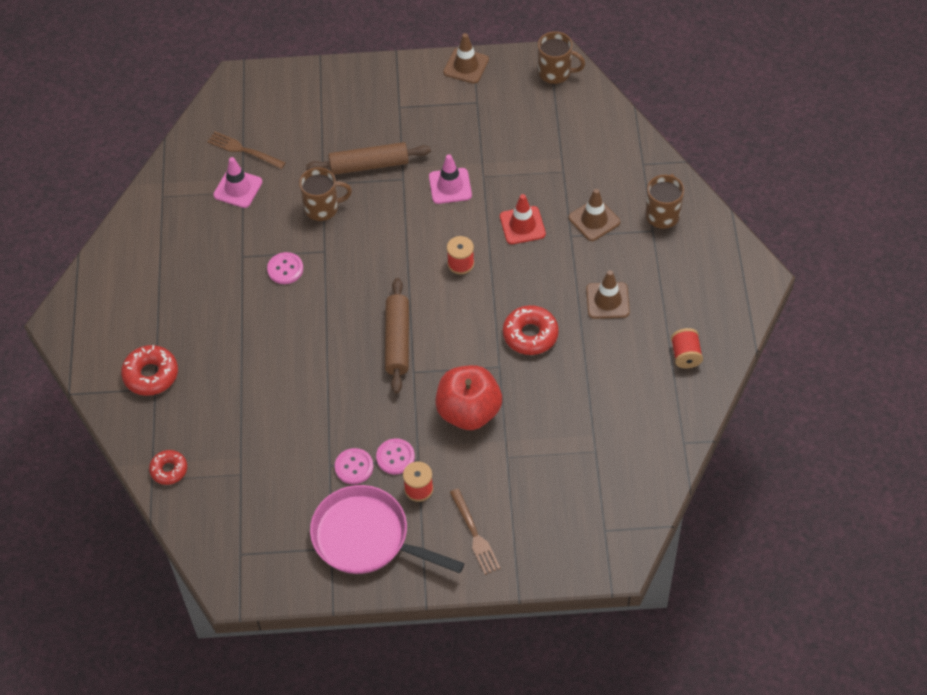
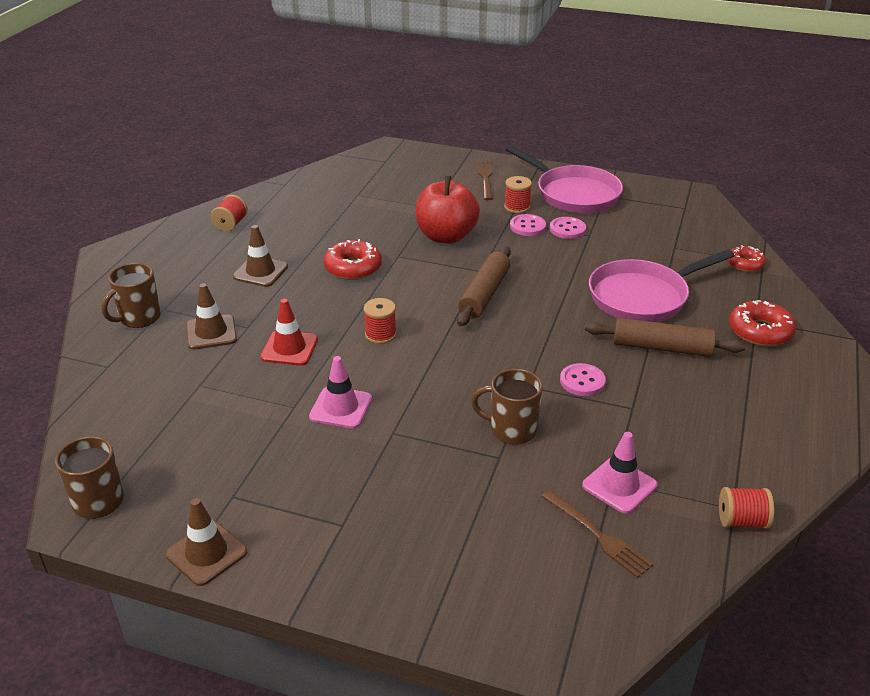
camera: 160 degrees left, 20 degrees down
brown rolling pin [306,142,431,175] -> brown rolling pin moved to [585,318,746,357]
none -> pink pan [589,249,735,322]
none -> red spool [719,487,774,529]

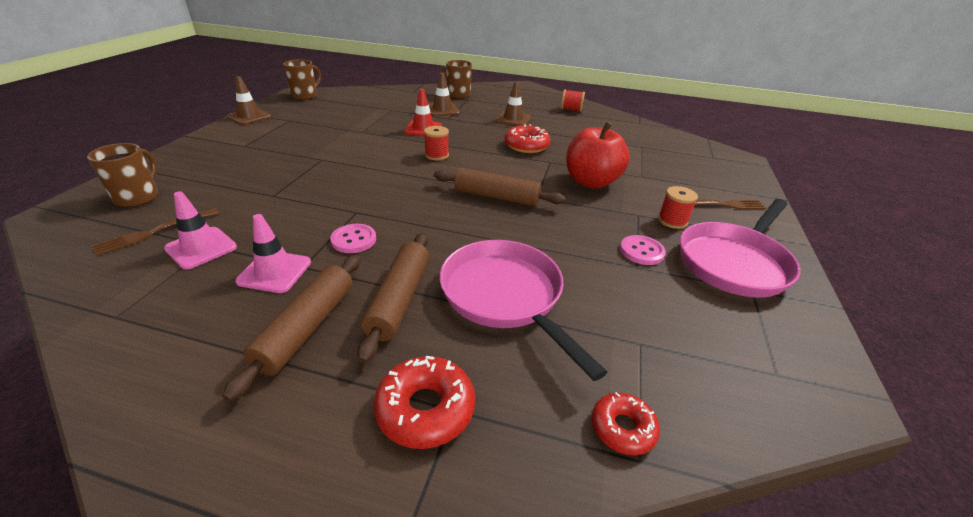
camera: 85 degrees right, 0 degrees up
pink traffic cone [309,356,372,429] -> pink traffic cone moved to [235,214,311,293]
brown mug [471,369,543,444] -> brown mug moved to [87,143,158,207]
pink button [510,214,546,236] -> none
red spool [719,487,774,529] -> none
none -> brown rolling pin [222,255,361,402]

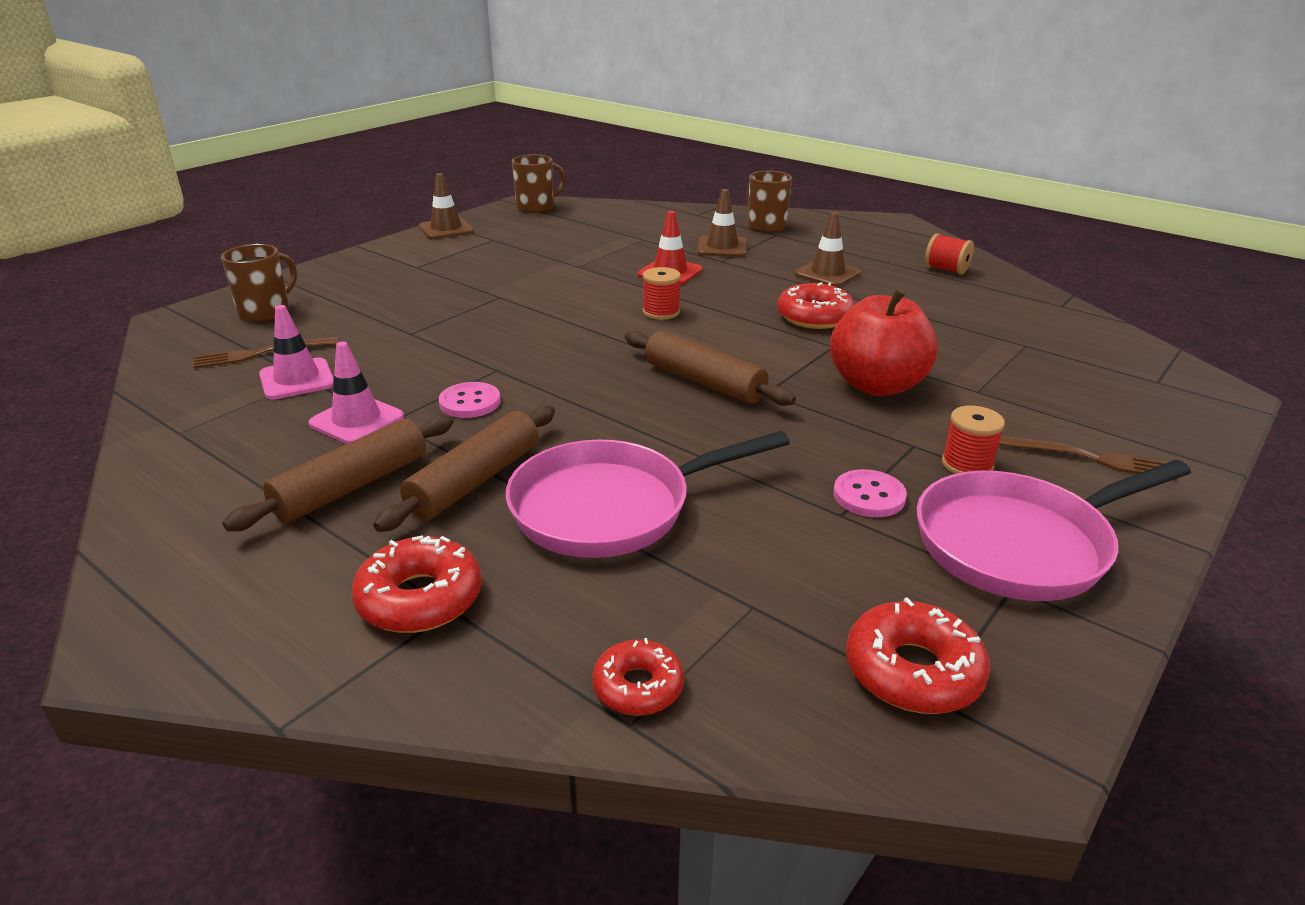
camera: 25 degrees right, 5 degrees down
pink pan [440,240,607,381] -> pink pan turned 105 degrees counterclockwise [505,431,790,558]
none -> red donut [846,598,990,714]

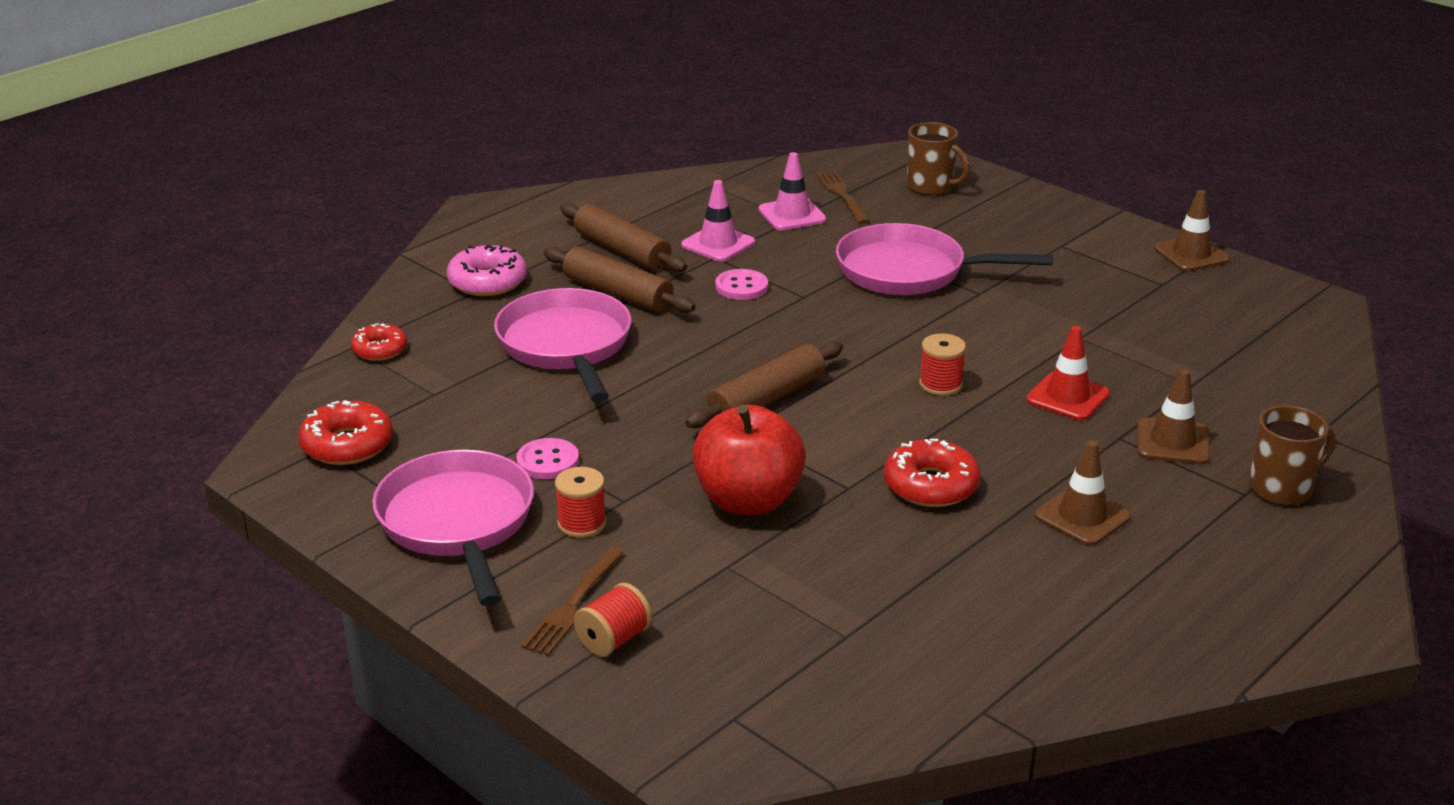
camera: 95 degrees right, 0 degrees up
red donut [351,535,482,633] -> pink donut [447,245,527,296]
brown mug [512,154,566,213] -> none
red spool [925,233,974,275] -> red spool moved to [574,583,652,657]
none -> pink pan [836,223,1053,295]

